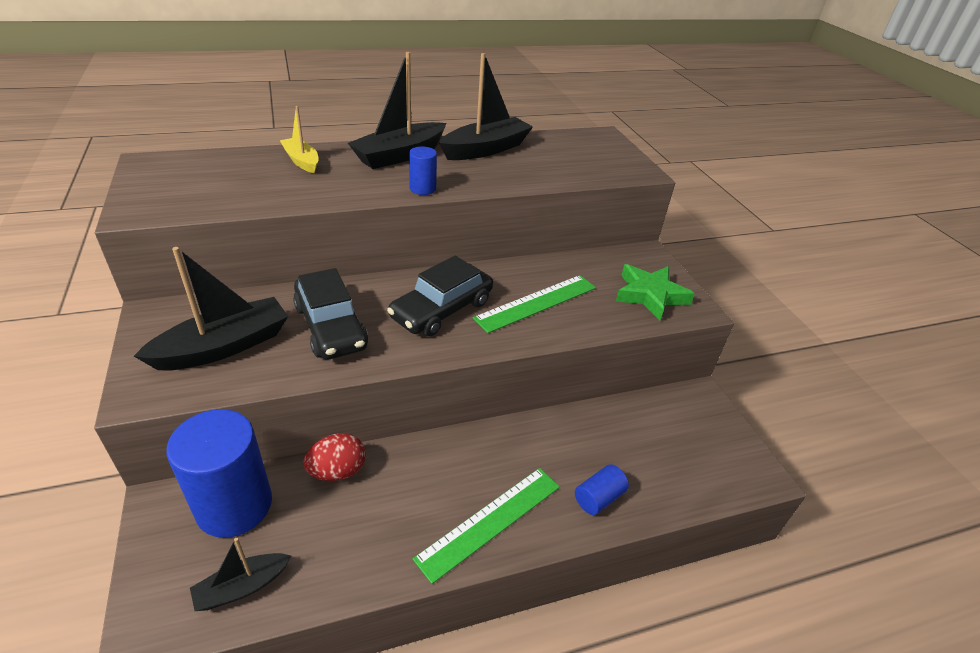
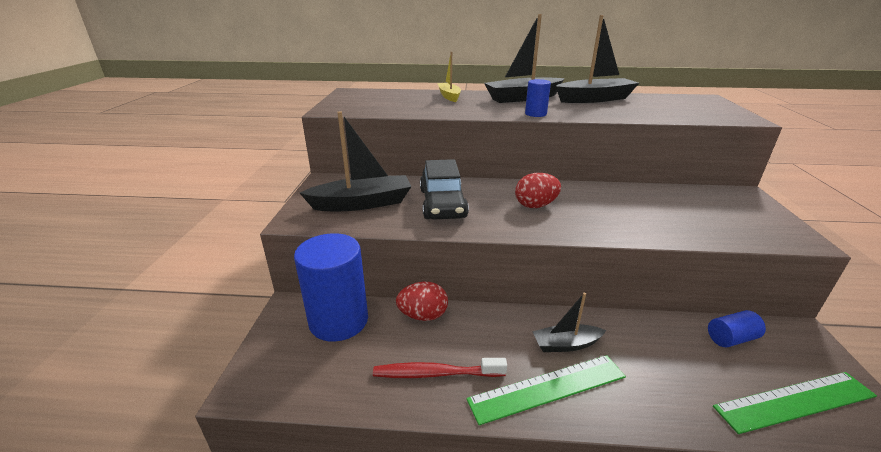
camera: 25 degrees right, 10 degrees down
black boat [190,538,291,611] -> black boat moved to [532,293,606,352]
black car [387,256,493,336] -> red egg [515,173,561,208]
green ruler [473,275,596,333] -> green ruler moved to [713,372,877,434]
blue cylinder [575,464,629,515] -> blue cylinder moved to [708,310,766,347]
green star [616,264,695,321] -> none
none -> red toothbrush [373,358,507,378]

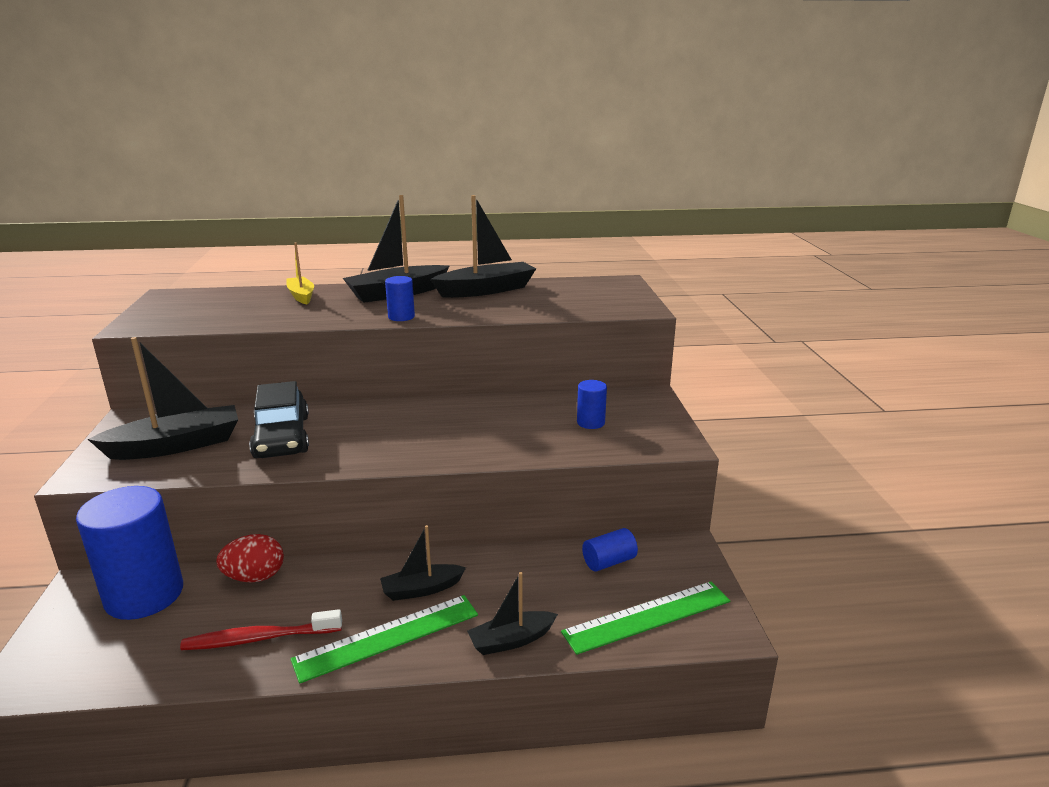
camera: 10 degrees left, 5 degrees down
red egg [515,173,561,208] -> none
none -> black boat [467,572,558,655]
none -> blue cylinder [577,380,607,429]

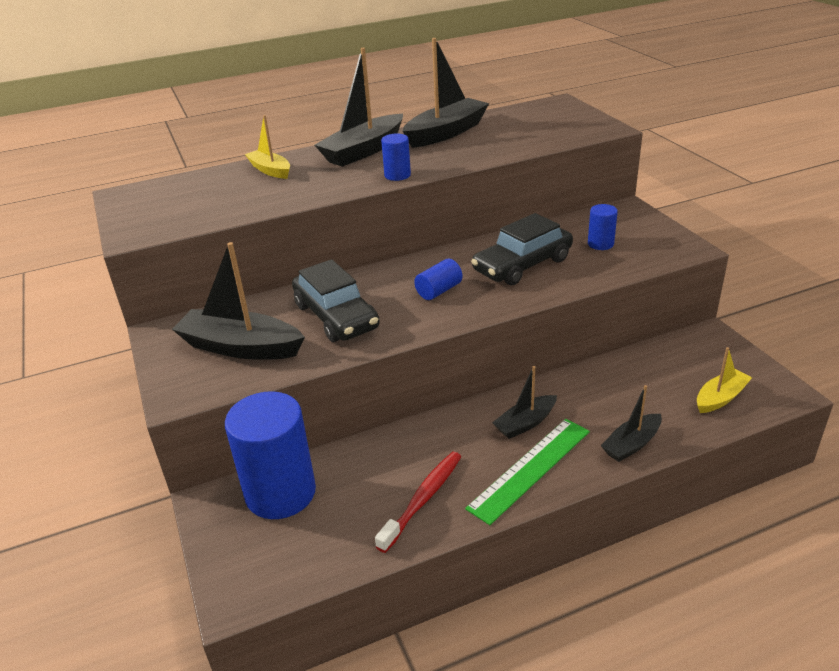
camera: 15 degrees left, 10 degrees up
black boat [88,337,238,460] -> black boat turned 120 degrees counterclockwise [172,242,305,360]
red toothbrush [180,609,342,650] -> red toothbrush turned 150 degrees clockwise [375,452,461,553]
red egg [216,534,284,583] -> none
green ruler [561,582,730,655] -> yellow boat [697,347,752,413]
blue cylinder [582,528,638,572] -> blue cylinder moved to [414,259,462,300]
none -> black car [471,213,573,285]

